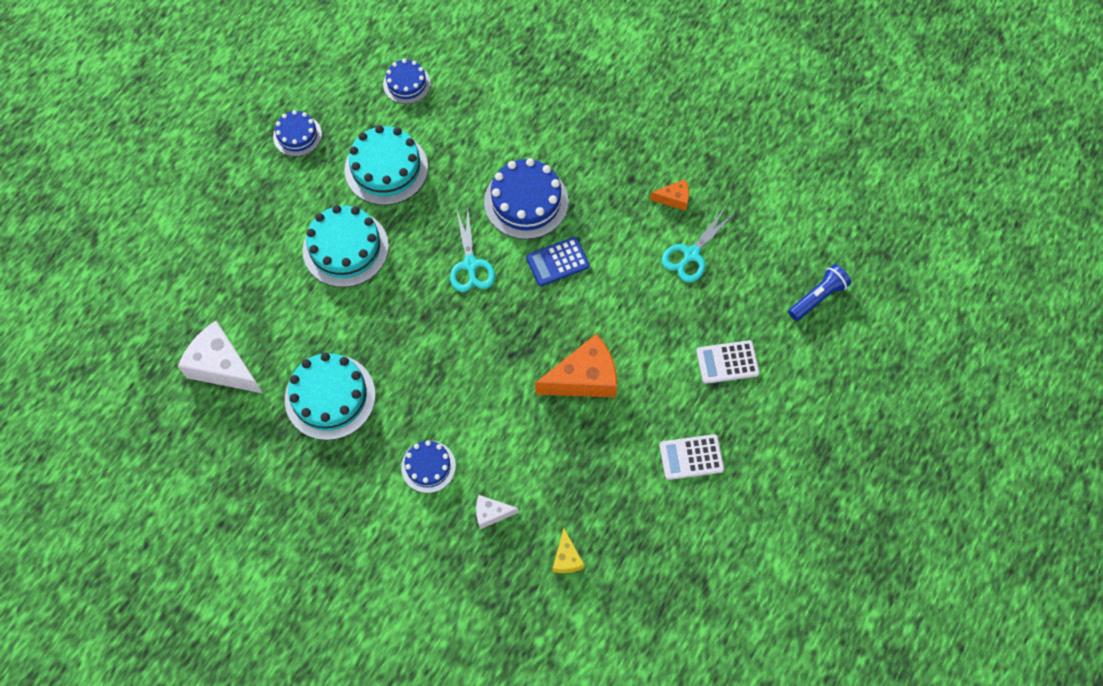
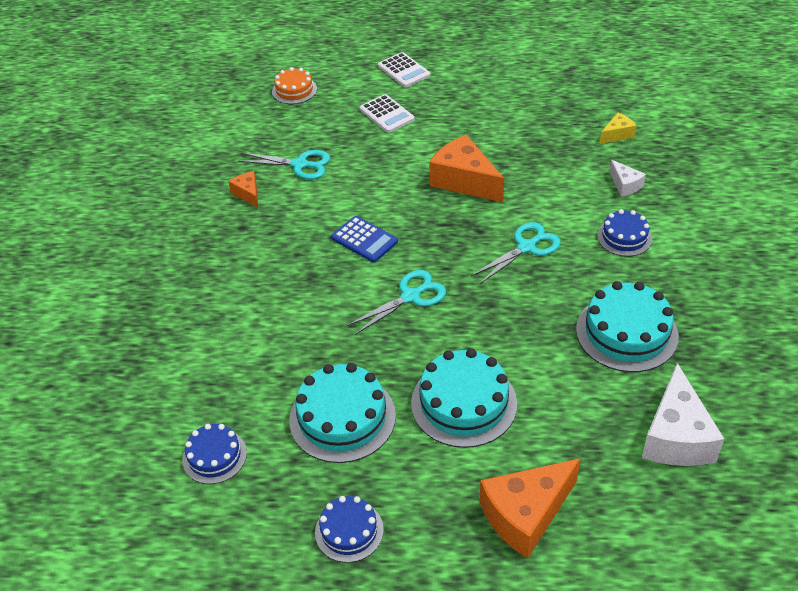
camera: 115 degrees left, 20 degrees down
blue cake [484,158,569,239] -> none
white calculator [659,434,724,480] -> white calculator moved to [378,52,430,87]
blue flashlight [788,264,851,321] -> orange cake [272,67,317,104]
none -> turquoise scissors [471,222,561,284]
none -> orange cheese [480,458,581,558]

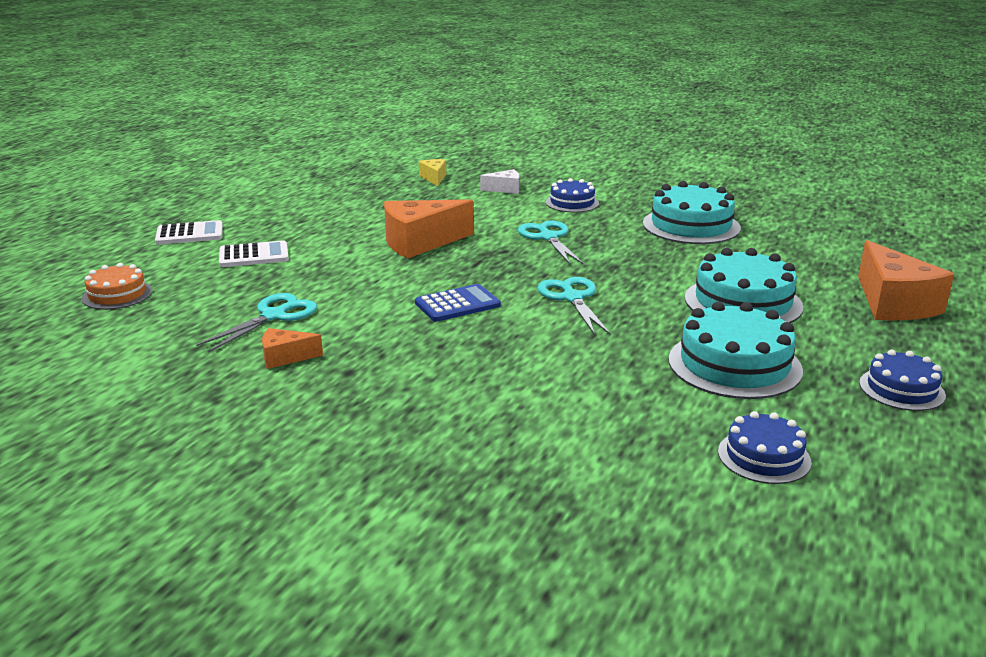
camera: 70 degrees left, 20 degrees down
white cheese [642,363,724,466] -> none

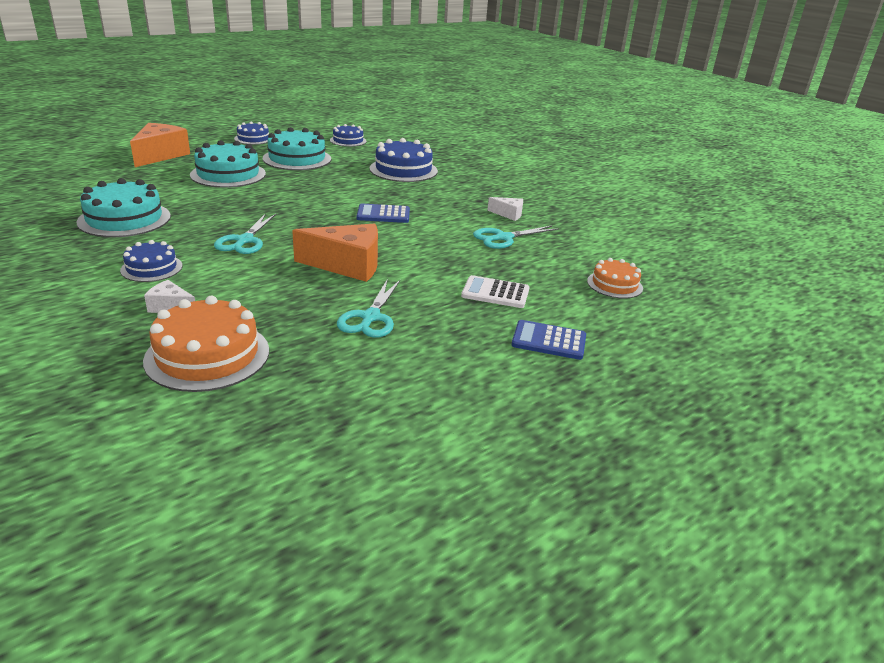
camera: 155 degrees left, 5 degrees up
white calculator [155,220,223,244] -> blue calculator [511,320,586,360]
orange cheese [262,328,323,369] -> white cheese [487,197,523,221]
yellow cheese [419,159,446,186] -> orange cake [143,296,269,392]
turquoise scissors [538,277,611,335] -> turquoise scissors moved to [337,279,400,338]
none -> blue cake [369,138,438,182]

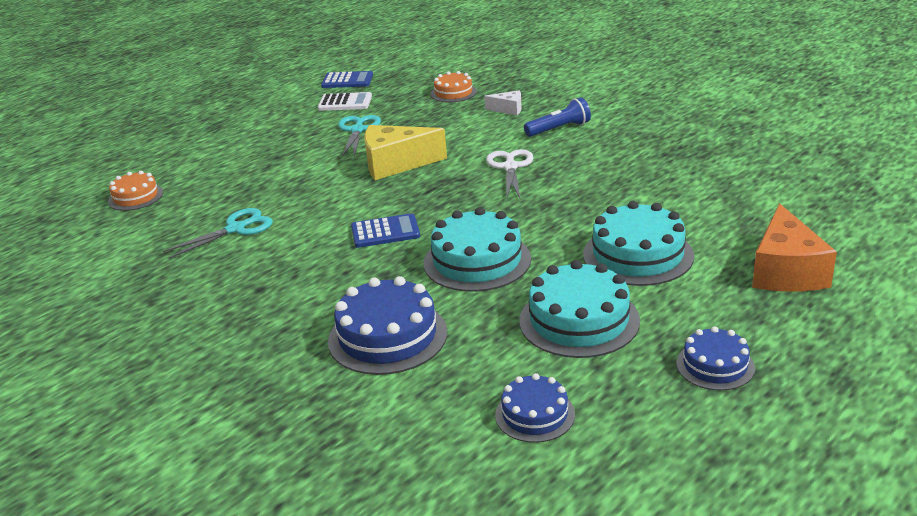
camera: 175 degrees right, 0 degrees up
turquoise cake [76,178,171,237] -> turquoise cake moved to [423,207,531,292]
blue cake [120,240,182,282] -> blue flashlight [524,97,591,137]
orange cake [143,296,269,392] -> orange cake [431,71,477,102], size x0.59
turquoise scissors [214,213,276,254] -> white scissors [486,149,534,198]
orange cheese [292,224,378,282] -> yellow cheese [364,125,447,180]
white calculator [461,275,529,308] -> white calculator moved to [318,92,372,111]
white cheese [487,197,523,221] -> none
blue calculator [511,320,586,360] -> blue calculator moved to [321,71,373,88]

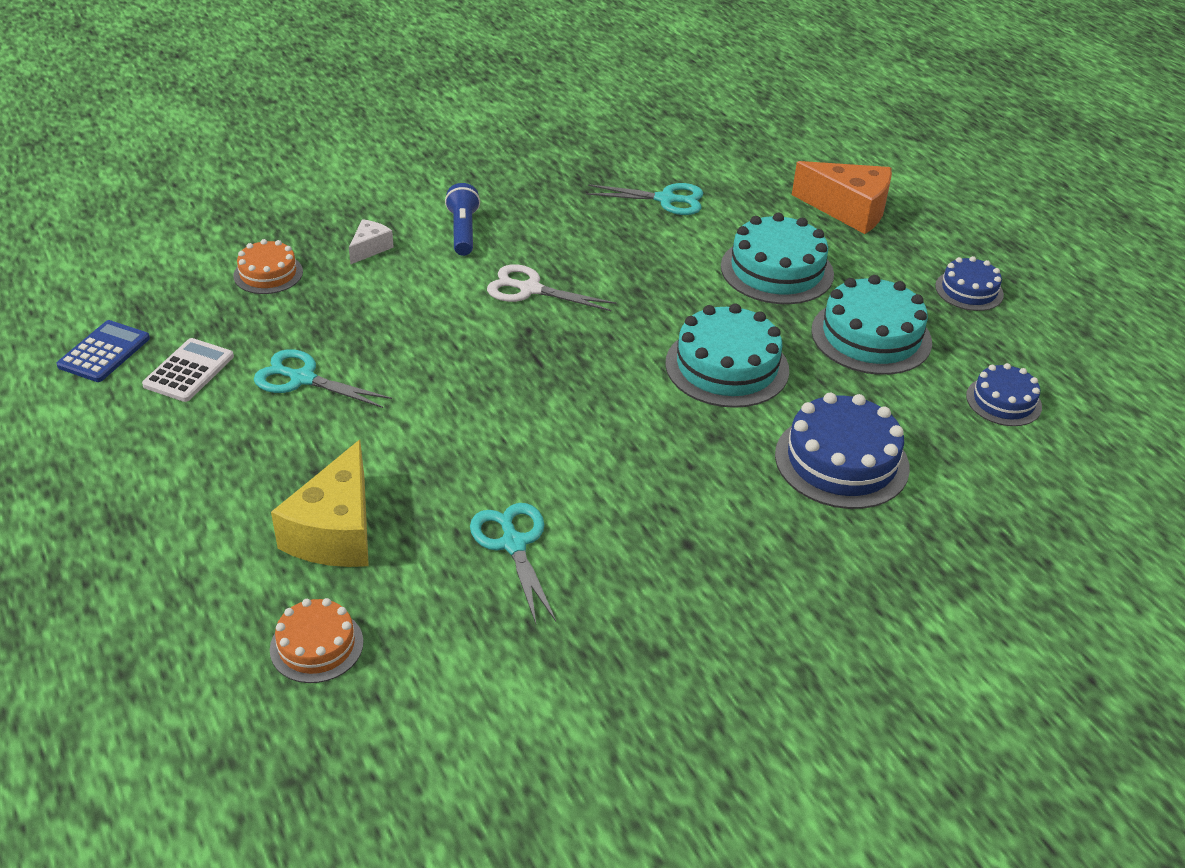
camera: 75 degrees left, 10 degrees up
blue calculator [351,213,420,248] -> none
yellow cheese [364,125,447,180] -> yellow cheese moved to [271,440,369,567]
none -> turquoise scissors [586,183,703,215]

